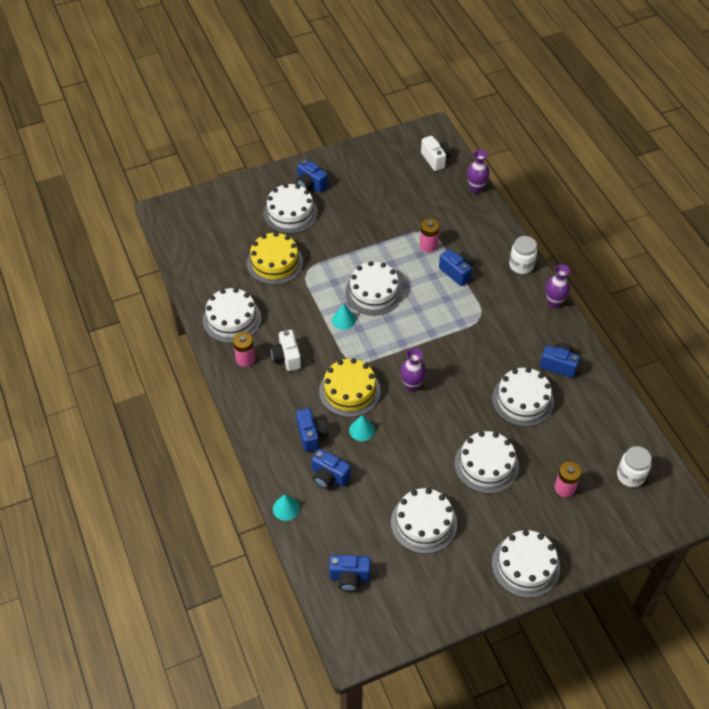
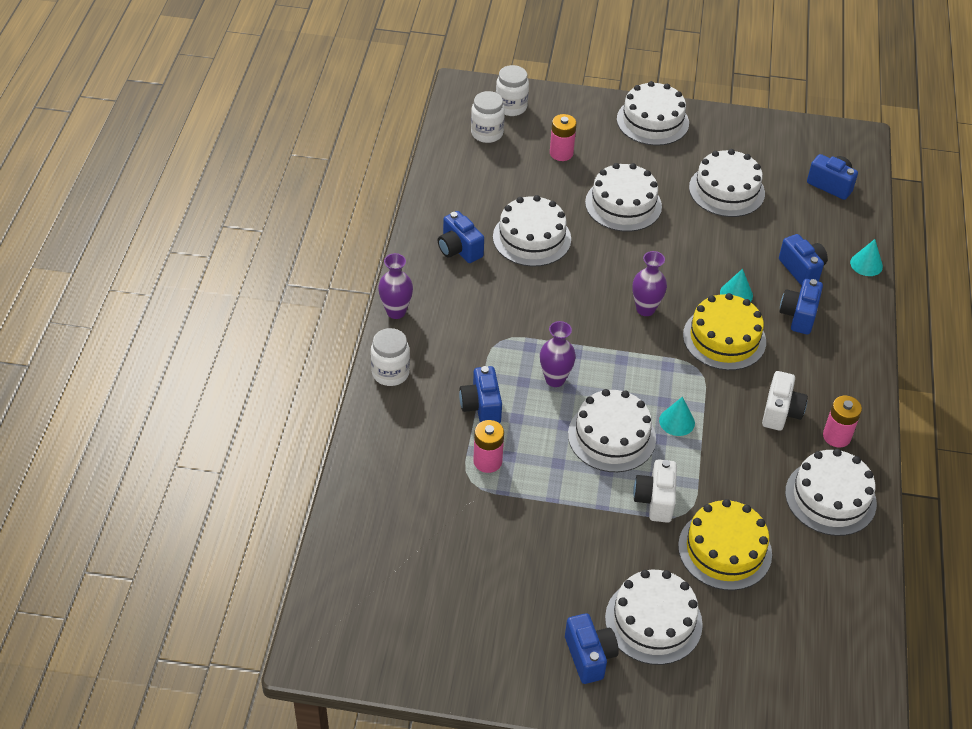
camera: 150 degrees left, 5 degrees down
white camera [421,136,451,171] -> white camera moved to [633,459,677,523]
purple vase [467,149,490,193] -> purple vase moved to [540,321,576,387]
none -> white jar [496,65,529,116]

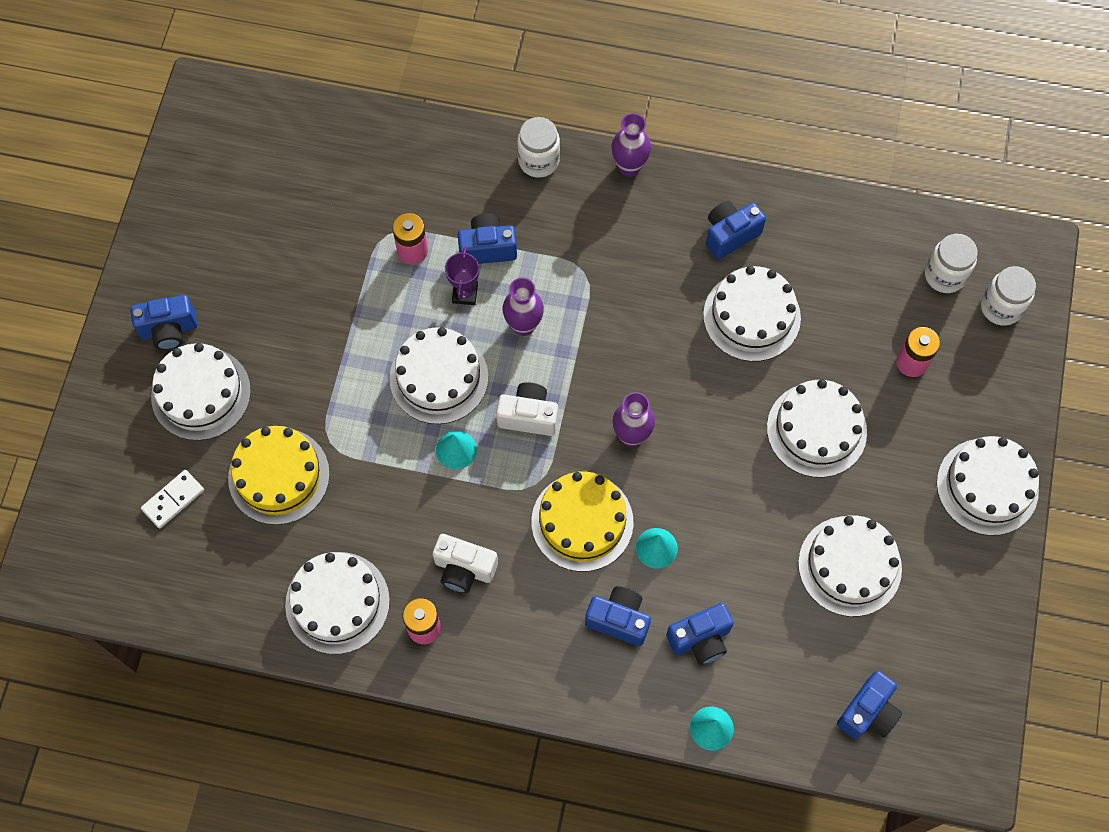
camera: 95 degrees right, 20 degrees up
white camera [633,459,677,523] -> white camera moved to [496,382,558,436]
none -> white domino [141,470,204,529]
none -> purple trophy [445,248,479,305]

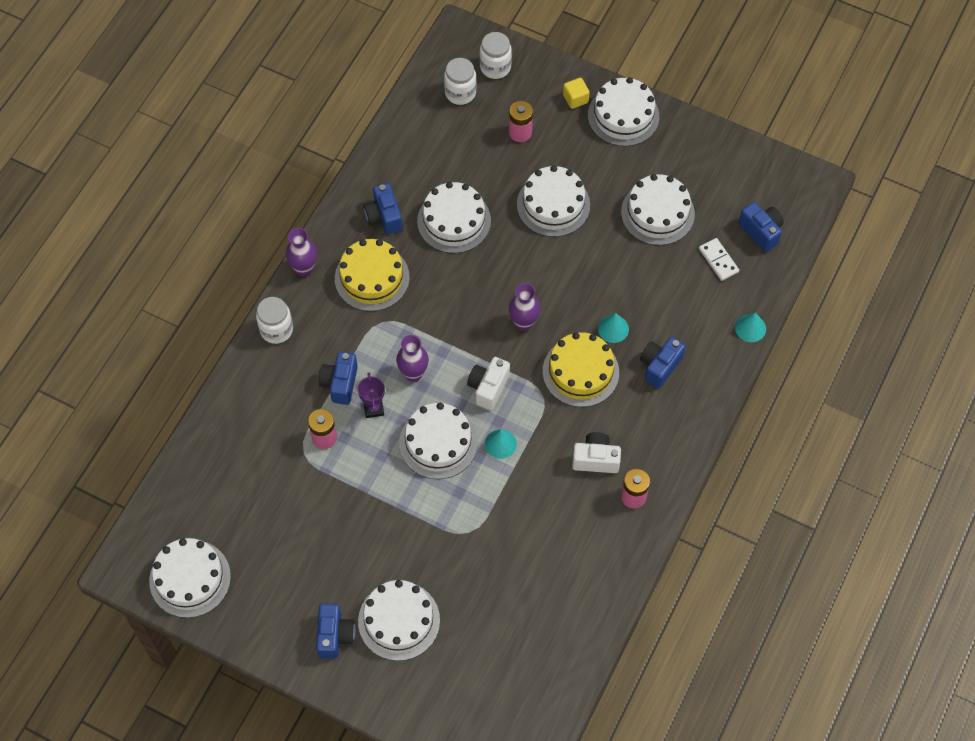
camera: 75 degrees left, 5 degrees down
white domino [141,470,204,529] -> white domino moved to [699,238,739,281]
yellow cake [228,426,330,525] -> yellow cake moved to [335,239,410,311]
white cake [285,552,390,654] -> white cake moved to [149,538,231,618]
white camera [433,534,498,593] -> white camera turned 120 degrees counterclockwise [572,432,621,473]
purple trophy [445,248,479,305] -> purple trophy turned 60 degrees clockwise [357,373,385,418]
blue camera [666,603,734,665] -> none
none -> yellow cube [563,78,590,109]

